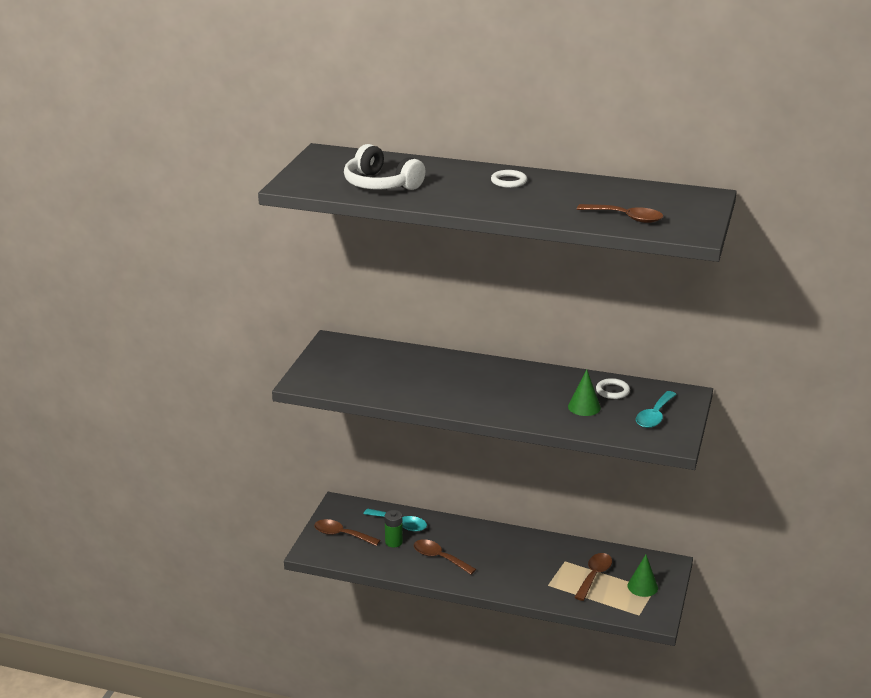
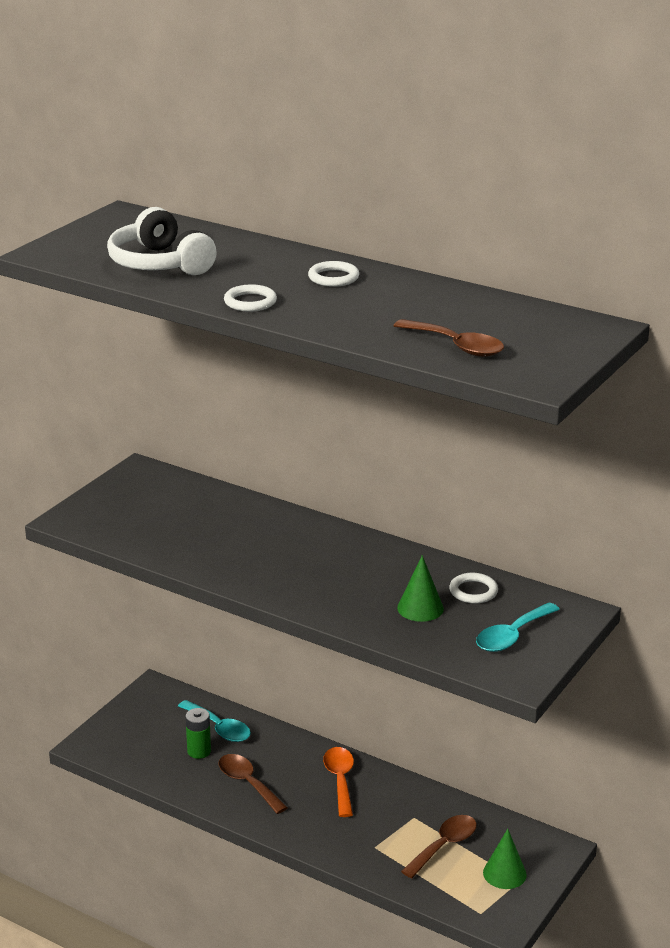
camera: 15 degrees right, 0 degrees up
brown spoon [314,519,380,546] -> none
none -> white ring [224,284,277,311]
none -> orange spoon [323,747,354,817]

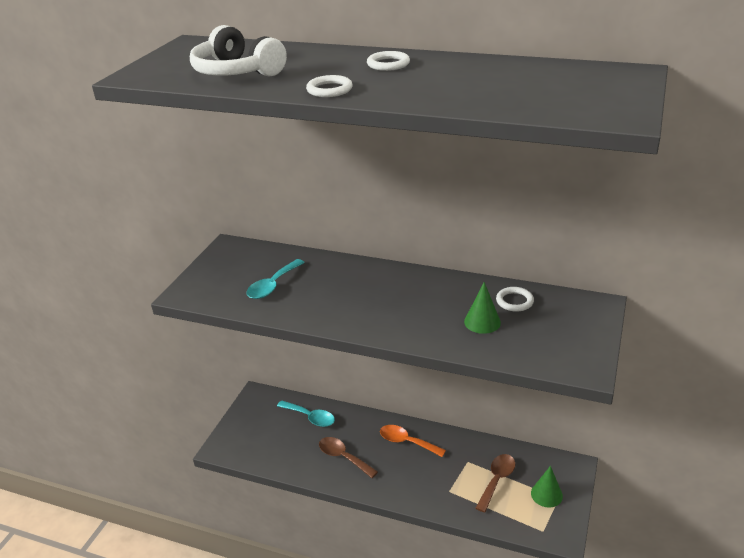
camera: 10 degrees left, 5 degrees up
green battery [185,708,211,759] -> none
orange spoon [323,747,354,817] -> orange spoon turned 45 degrees counterclockwise [380,425,446,457]
brown spoon [393,319,504,357] -> none
turquoise spoon [476,603,560,652] -> turquoise spoon moved to [246,259,305,299]

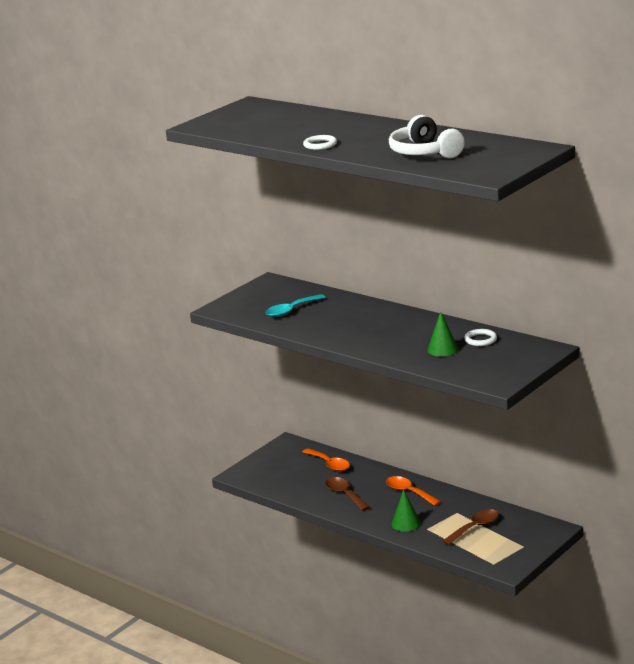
camera: 20 degrees right, 10 degrees down
white headphones [190,25,287,76] -> white headphones moved to [389,115,465,158]
turquoise spoon [277,400,335,427] -> orange spoon [302,448,350,471]
white ring [367,51,410,71] -> none
green cone [531,466,563,508] -> green cone moved to [392,489,421,532]

